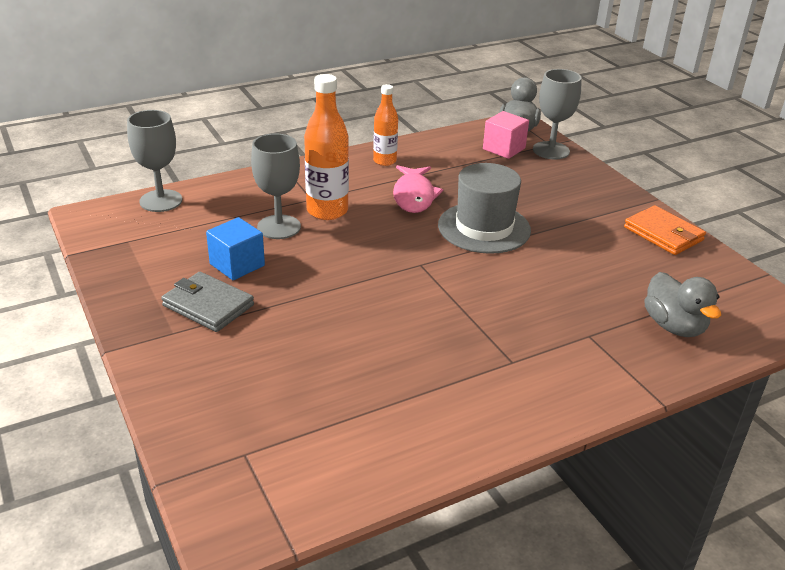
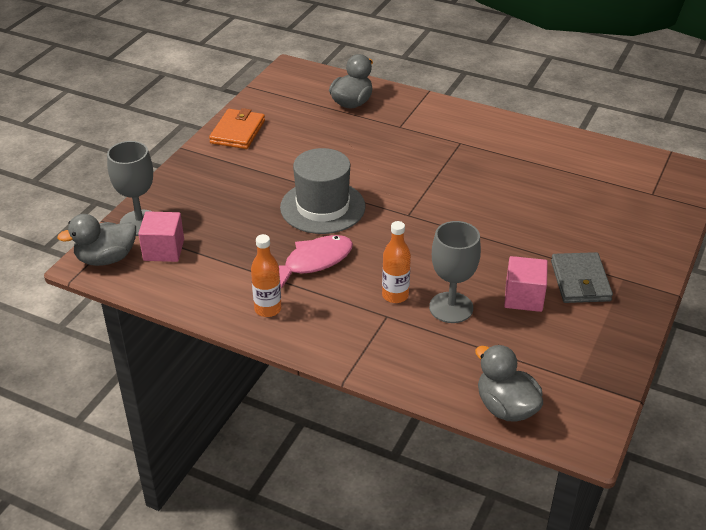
camera: 125 degrees left, 5 degrees up
grey goblet [127,110,182,212] -> grey duck [475,345,543,422]
blue cube [206,217,265,280] -> pink cube [504,256,548,312]
orange bottle [304,74,349,220] -> orange bottle [382,221,411,303], size x0.62

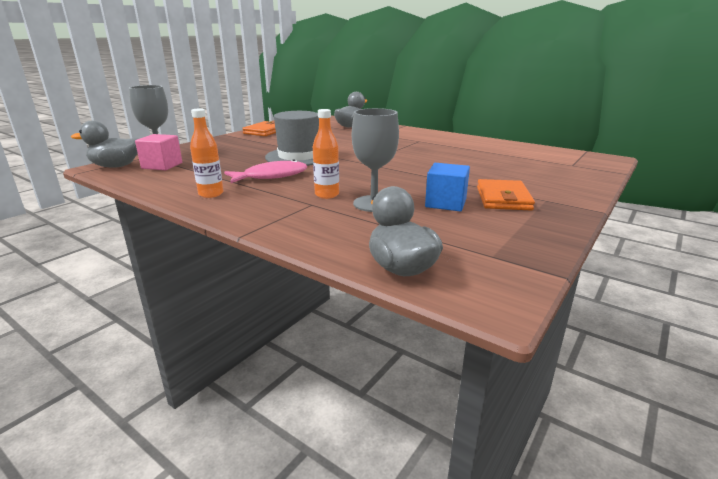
camera: 10 degrees right, 15 degrees down
pink cube [504,256,548,312] -> blue cube [425,163,470,211]
grey wallet [551,252,613,303] -> orange wallet [477,179,535,211]

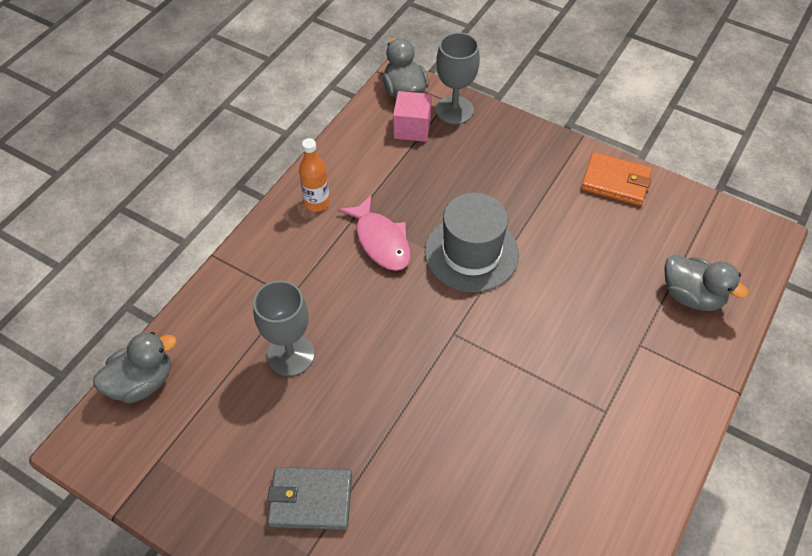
camera: 85 degrees right, 30 degrees up
orange bottle [313,109,339,199] -> none
blue cube [425,163,470,211] -> none
orange wallet [477,179,535,211] -> grey wallet [267,467,352,530]

